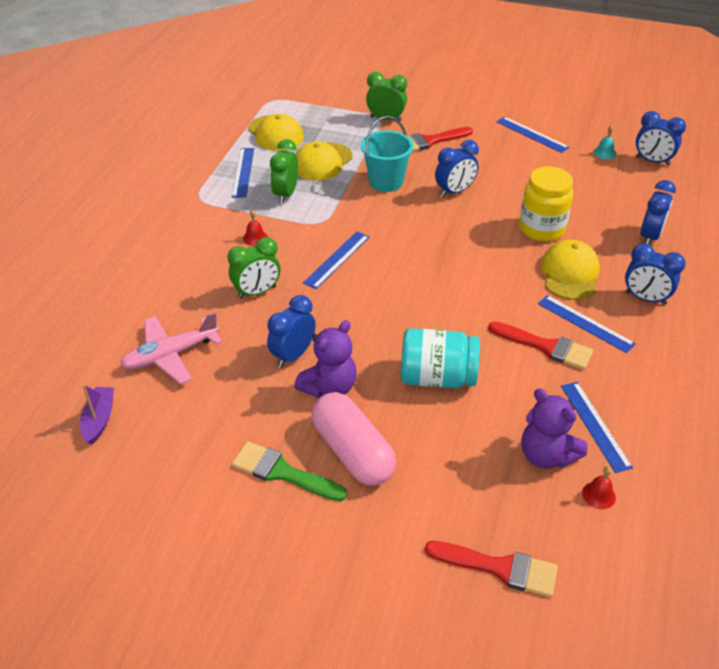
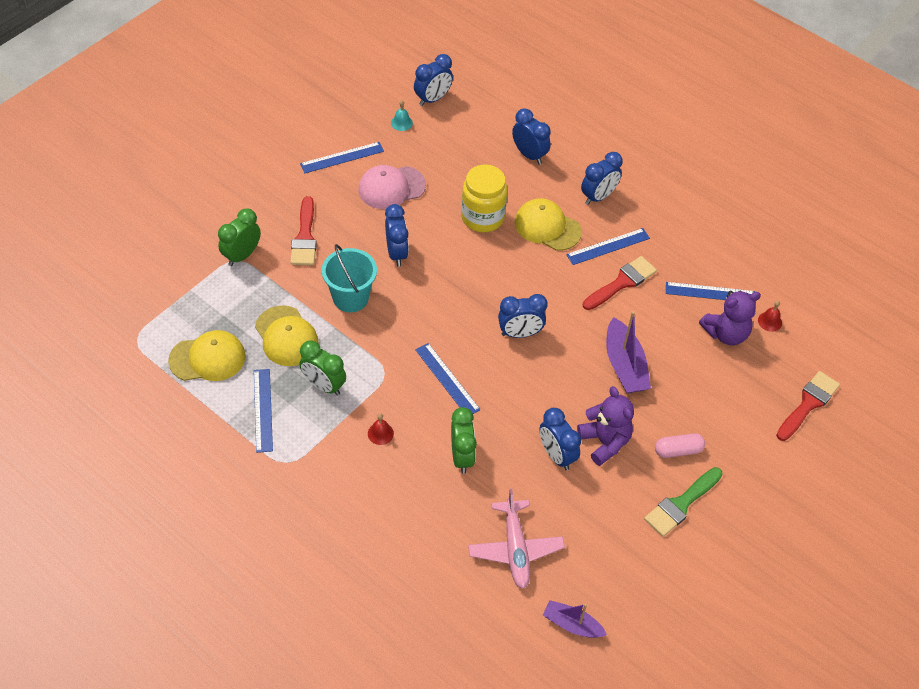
camera: 70 degrees left, 10 degrees up
blue ruler [232,148,254,198] -> blue ruler turned 60 degrees clockwise [254,369,273,453]
pink capsule [312,392,396,486] -> pink capsule [655,433,705,458], size x0.54
turquoise jar [401,328,480,388] -> purple boat [606,311,651,393]
none -> pink cap [358,165,426,209]
none -> blue clock [498,294,548,338]

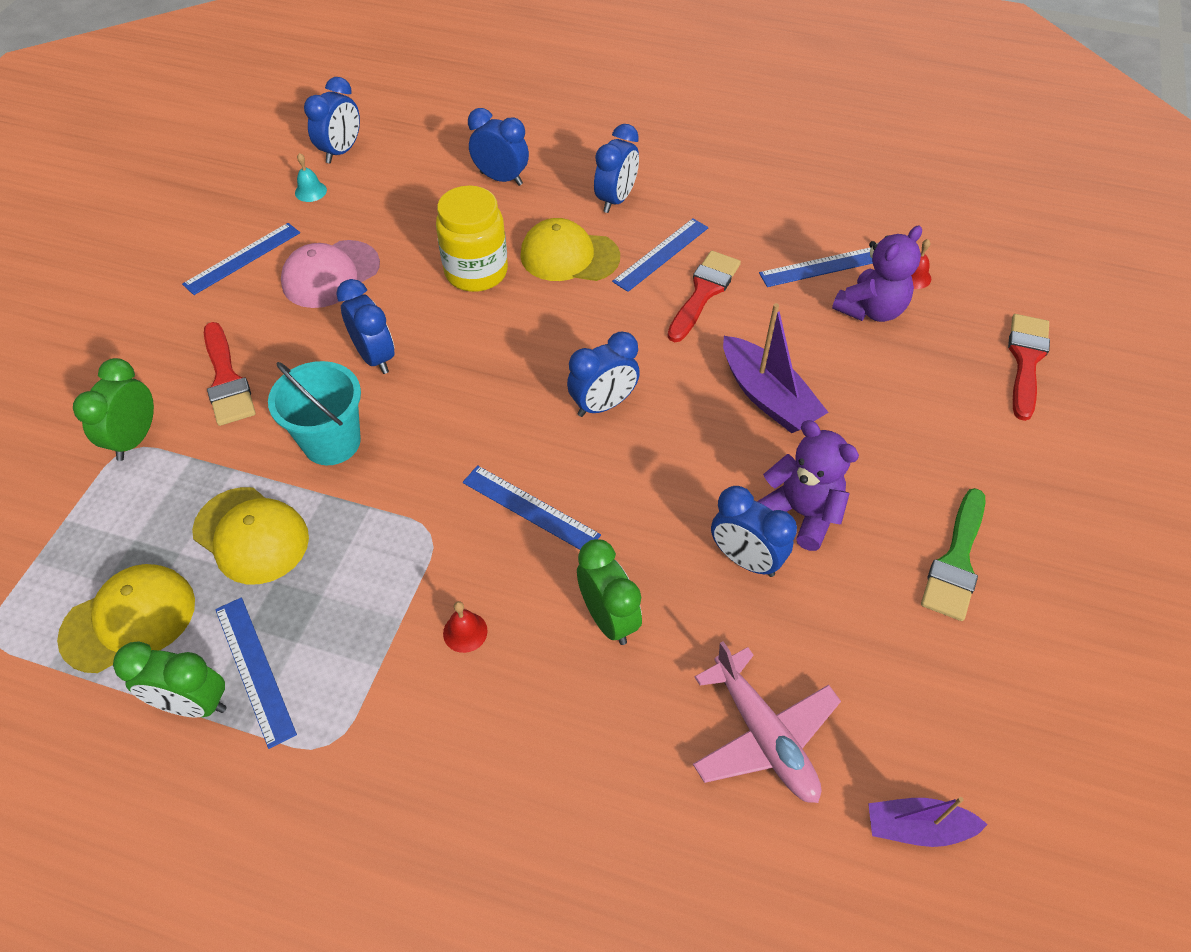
camera: 20 degrees left, 0 degrees up
green clock [299,340,346,396] -> green clock moved to [113,641,227,718]
pink capsule [655,433,705,458] -> none

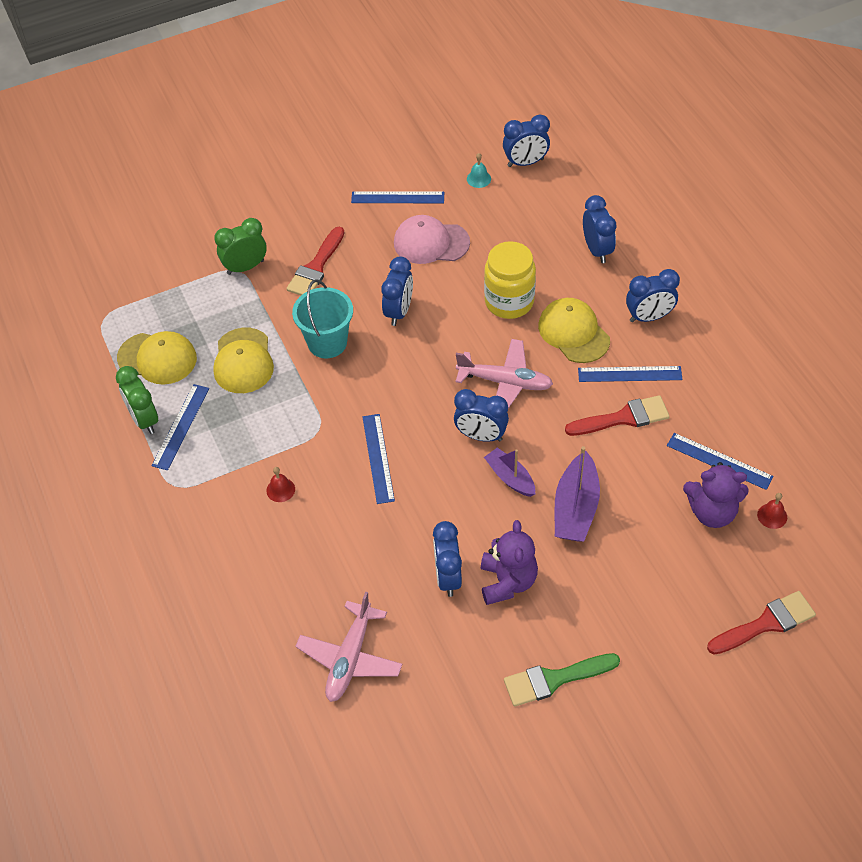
camera: 50 degrees right, 0 degrees up
green clock [577,539,642,645] -> none
purple boat [868,797,988,847] -> purple boat moved to [484,448,535,497]
none -> pink plane [455,339,553,409]

